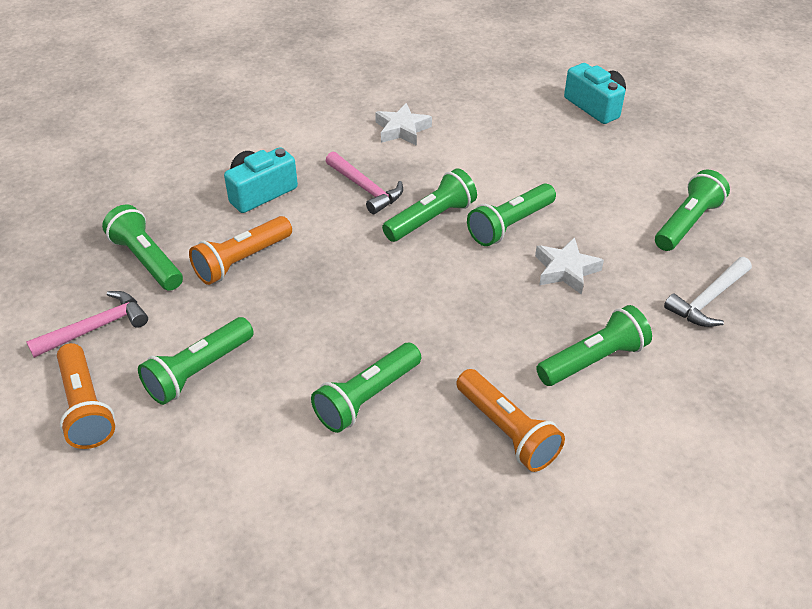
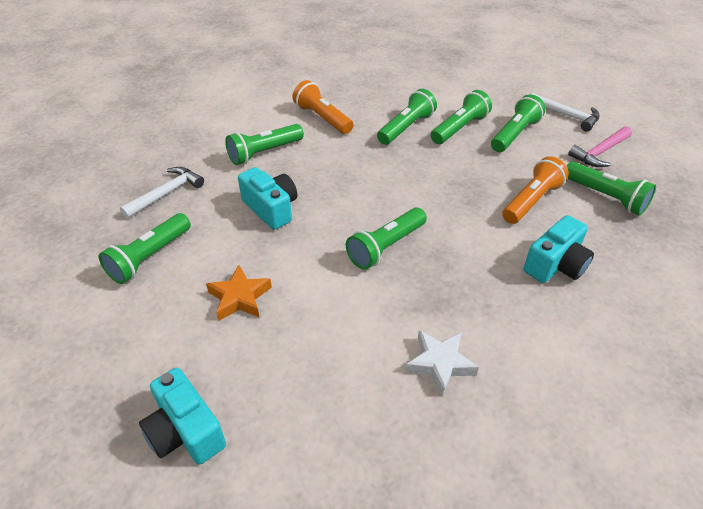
camera: 175 degrees right, 0 degrees up
orange flashlight [57,343,115,449] -> white hammer [531,93,600,131]
pink hammer [326,151,403,214] -> none
green flashlight [467,184,556,246] -> green flashlight moved to [431,90,492,144]
white star [535,237,604,295] -> turquoise camera [238,167,297,230]
none -> orange star [206,265,272,321]

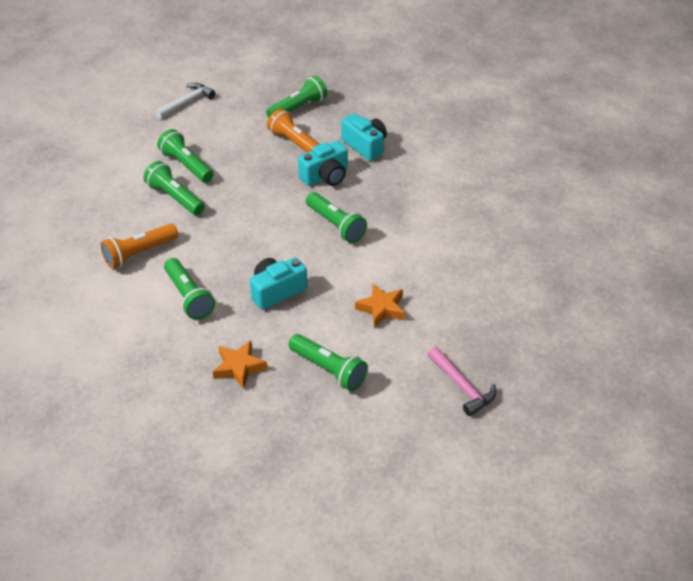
camera: 85 degrees left, 0 degrees up
white hammer [120,167,204,219] -> orange star [213,341,267,389]
turquoise camera [139,368,226,464] -> turquoise camera moved to [298,141,348,186]
white star [405,330,479,396] -> none
green flashlight [491,94,546,152] -> none
pink hammer [568,126,632,167] -> pink hammer moved to [427,347,496,416]

